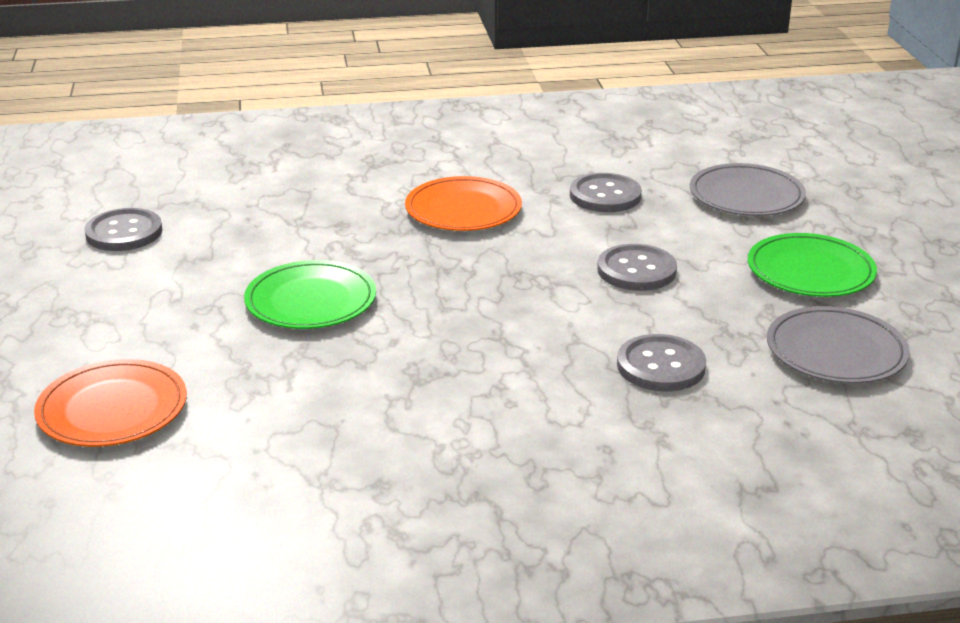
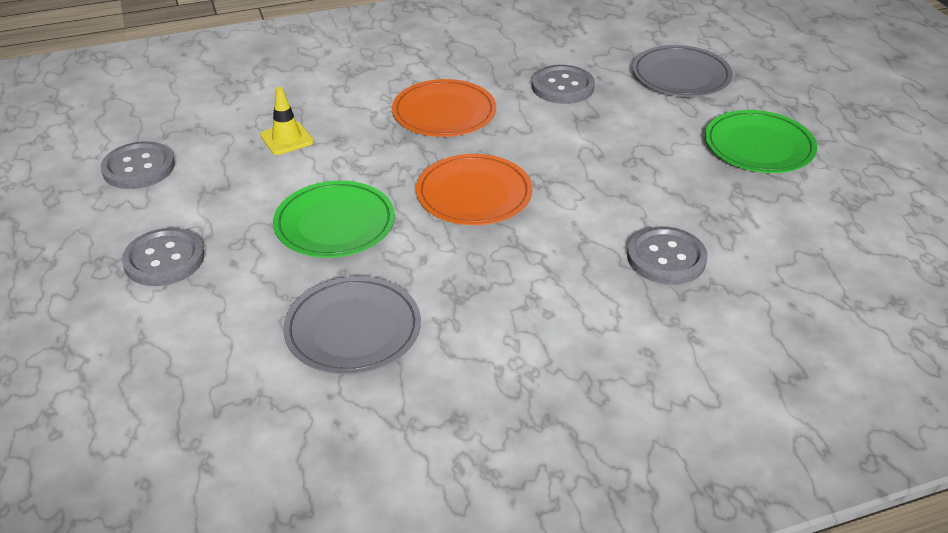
camera: 10 degrees left, 10 degrees up
orange plate [34,359,187,447] -> orange plate moved to [416,154,533,225]
grey button [597,244,677,291] -> grey button moved to [122,228,204,286]
grey plate [767,306,910,383] -> grey plate moved to [283,276,421,375]
none -> yellow traffic cone [260,87,314,155]

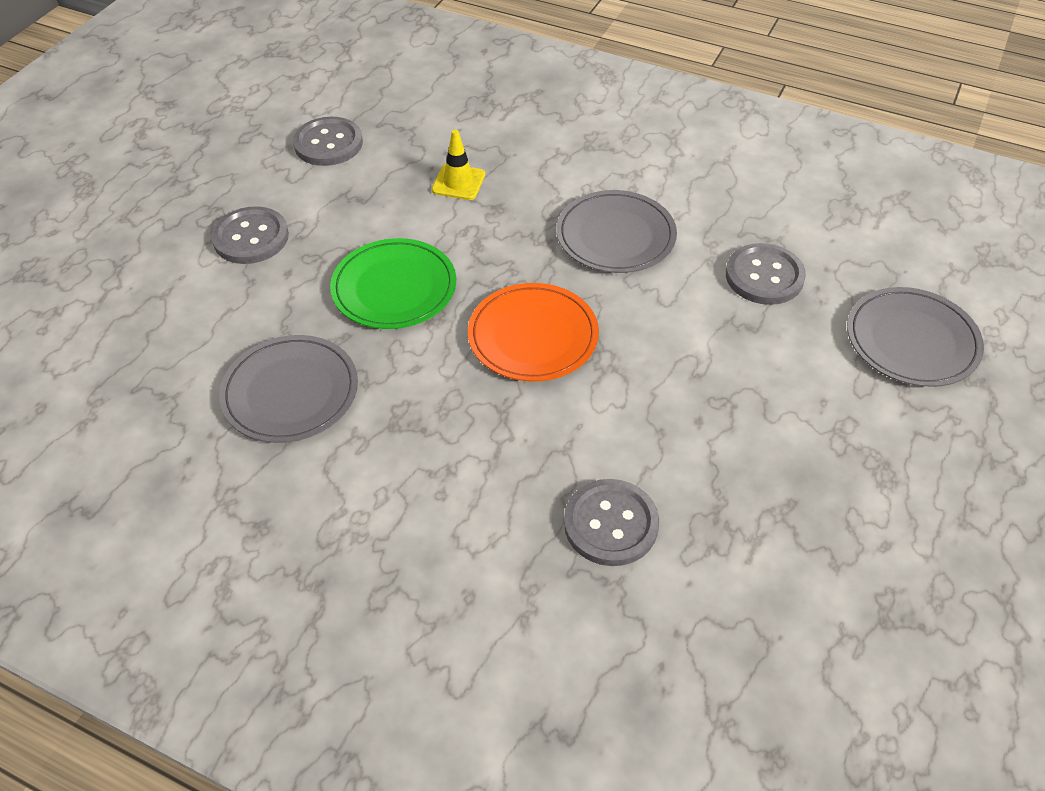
camera: 45 degrees right, 10 degrees up
orange plate [392,79,496,137] -> grey plate [556,190,677,273]
green plate [705,110,817,173] -> none

